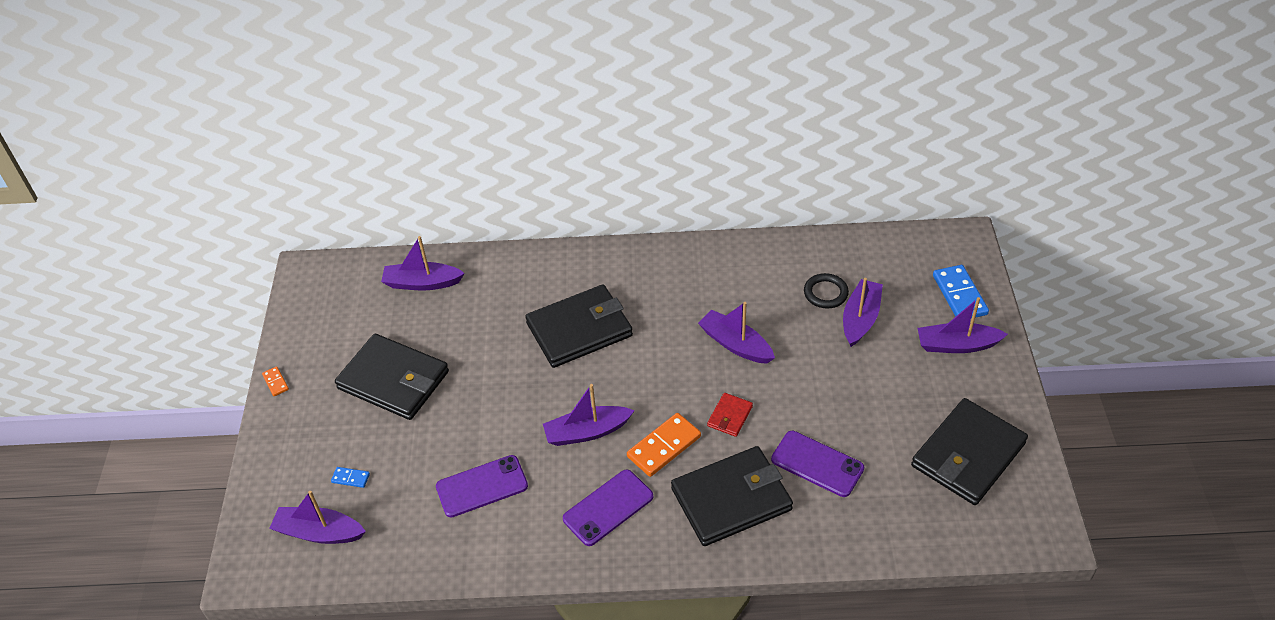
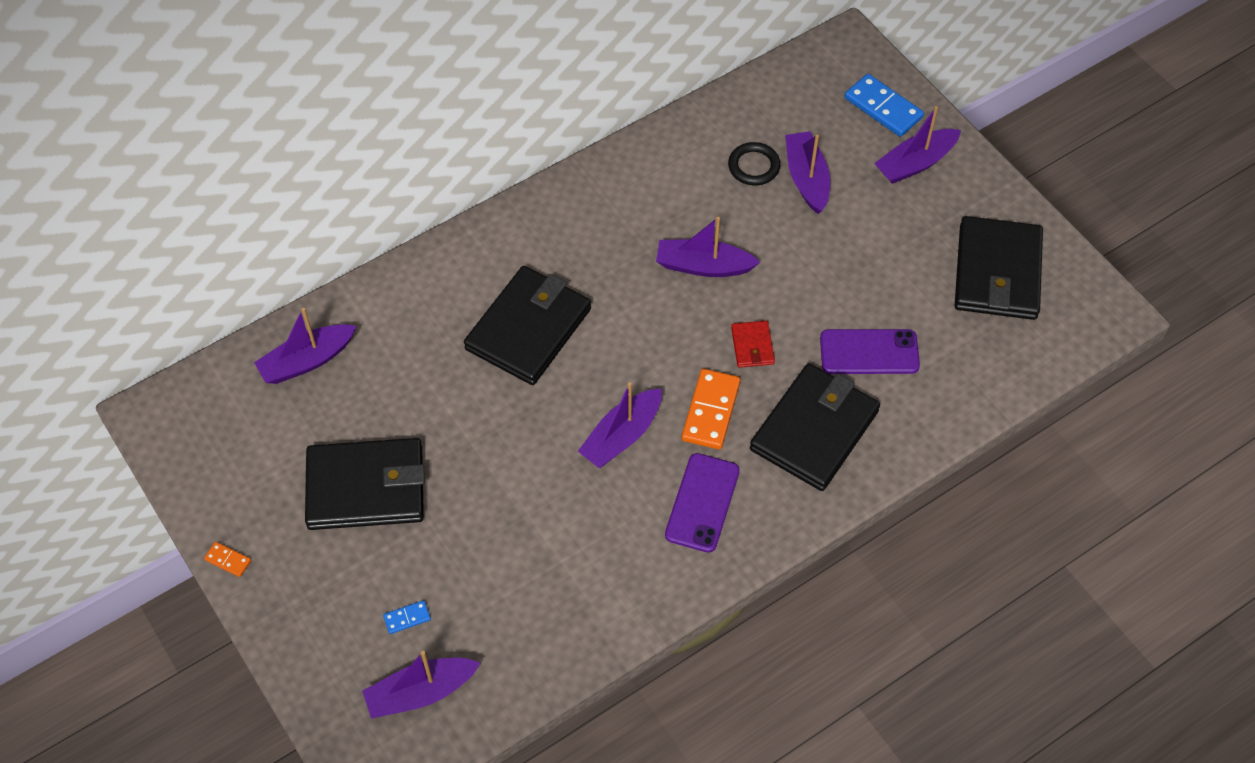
camera: 35 degrees left, 10 degrees up
purple phone [436,455,528,517] -> none

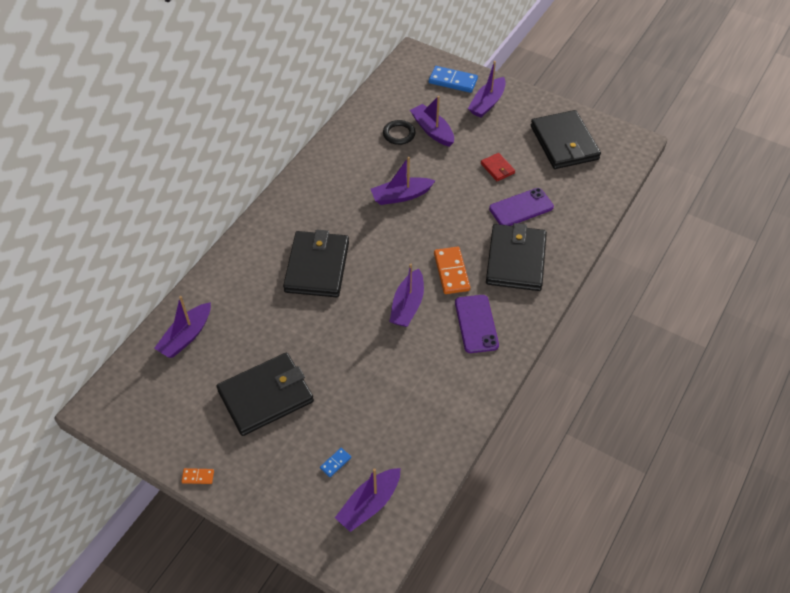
camera: 25 degrees left, 5 degrees down
red wallet [731,321,775,368] -> red wallet moved to [481,153,515,181]

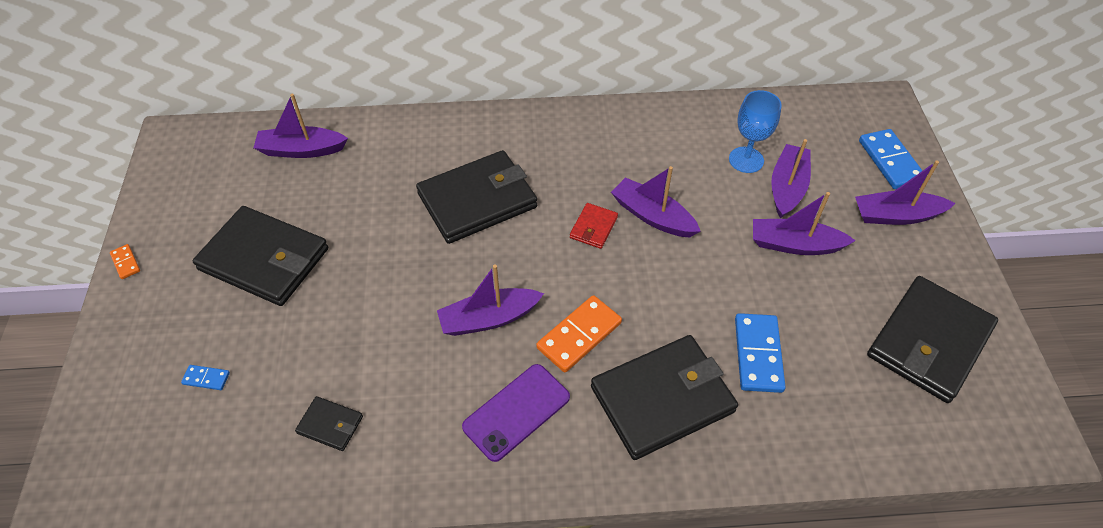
camera: 55 degrees right, 0 degrees up
purple boat [335,468,401,532] -> purple boat moved to [753,192,856,255]
black ring [383,120,416,145] -> blue goblet [729,90,782,173]
red wallet [481,153,515,181] -> red wallet moved to [570,203,618,249]
purple phone [489,188,554,226] -> blue domino [735,313,786,393]
none -> black wallet [295,396,363,451]

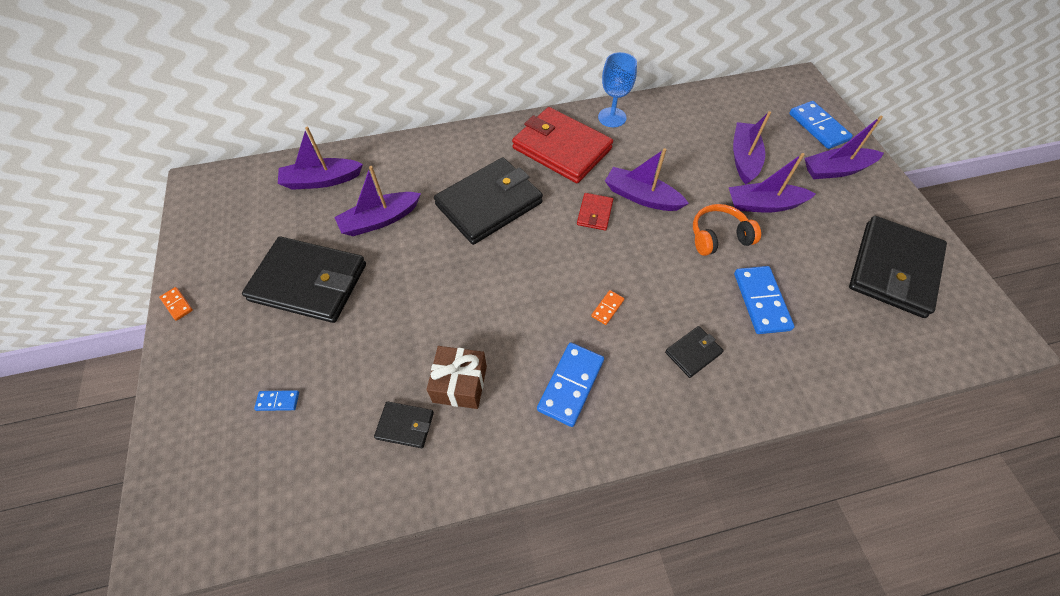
camera: 10 degrees left, 5 degrees up
purple boat [437,264,544,336] -> purple boat moved to [334,166,421,236]
purple phone [462,364,570,462] -> blue domino [537,343,604,427]
orange domino [536,295,622,373] -> orange domino [591,290,624,325], size x0.49
black wallet [591,335,738,460] -> black wallet [665,326,724,378], size x0.45
blue goblet [729,90,782,173] -> blue goblet moved to [598,52,637,127]
none -> brown gift [427,346,487,409]
none -> red wallet [512,107,613,183]
none -> orange headphones [693,204,761,256]

